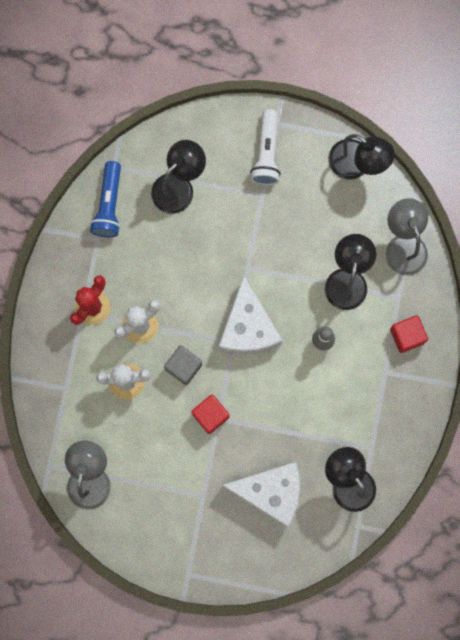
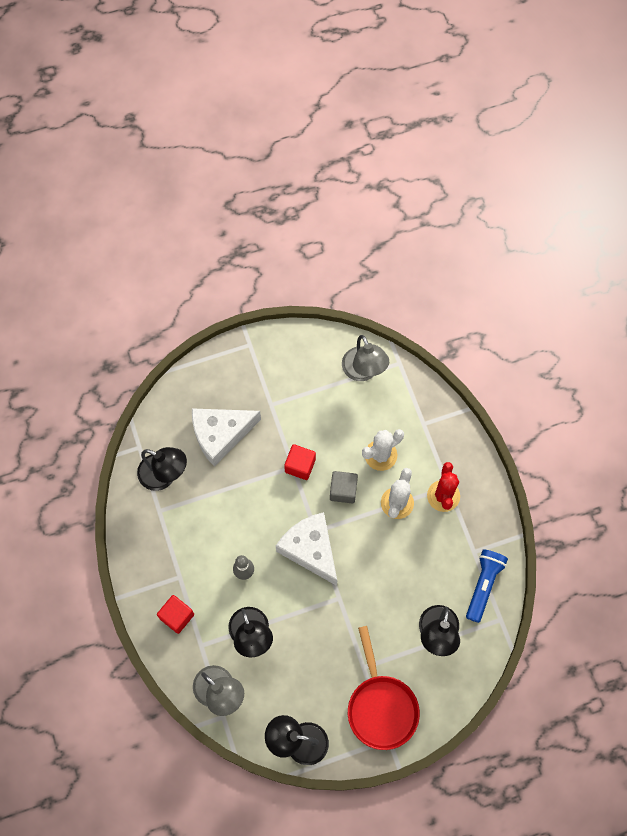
camera: 150 degrees right, 10 degrees down
blue flashlight [90,161,121,237] -> blue flashlight turned 45 degrees clockwise [466,549,508,623]
white flashlight [250,109,281,185] -> red pan [348,626,420,750]

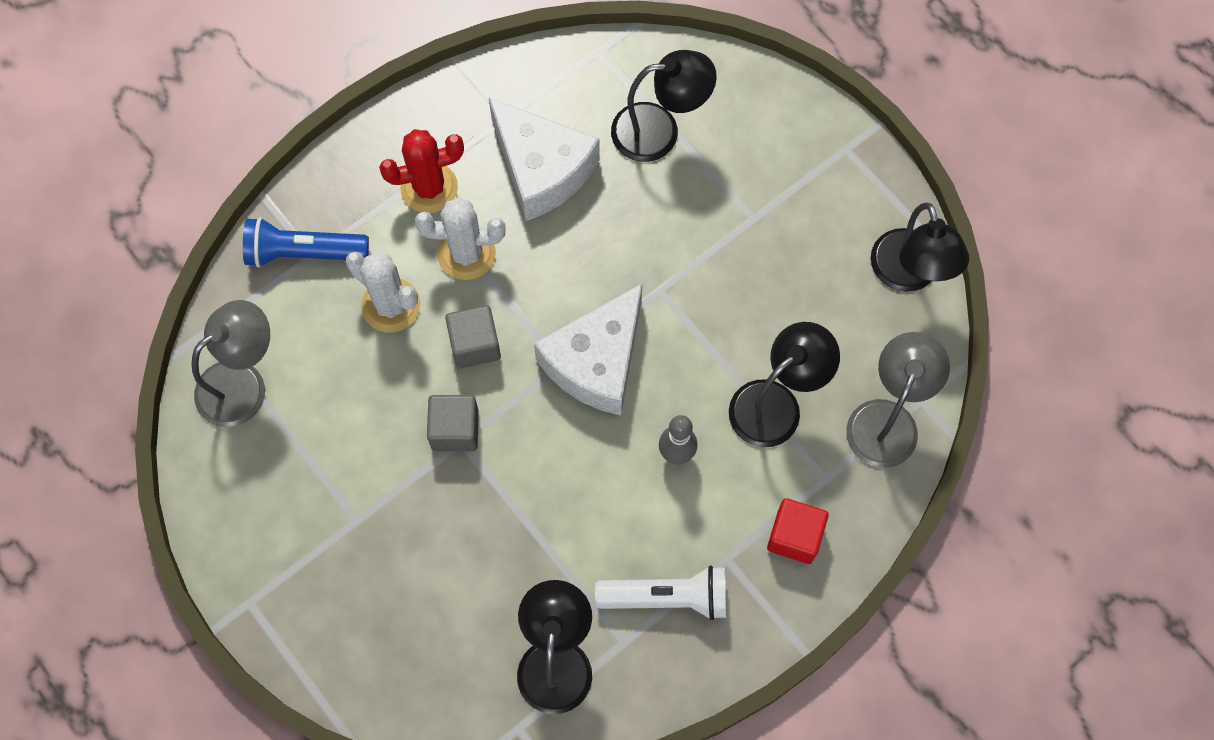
camera: 110 degrees left, 0 degrees up
white cheese [192,408,261,467] -> white cheese moved to [488,97,600,221]
red cube [284,444,316,480] -> grey cube [427,395,479,451]
red pan [348,626,420,750] -> none
blue flashlight [466,549,508,623] -> blue flashlight moved to [243,217,369,268]
none -> white flashlight [595,566,726,620]

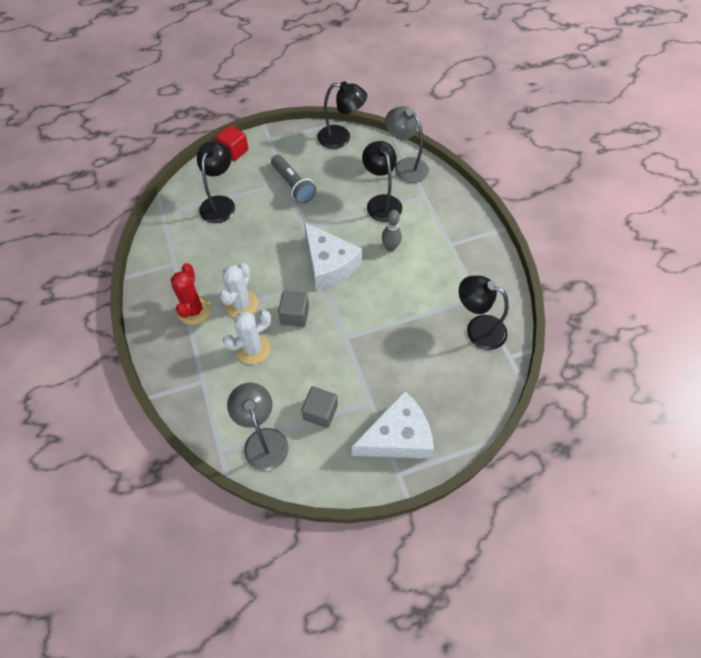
camera: 70 degrees left, 10 degrees down
blue flashlight [243,217,369,268] -> none
grey cube [427,395,479,451] -> grey cube moved to [302,386,338,428]
white cheese [488,97,600,221] -> white cheese moved to [352,390,434,459]
white flashlight [595,566,726,620] -> none
red cube [767,498,829,564] -> red cube moved to [216,125,249,161]
none -> grey flashlight [271,155,316,204]

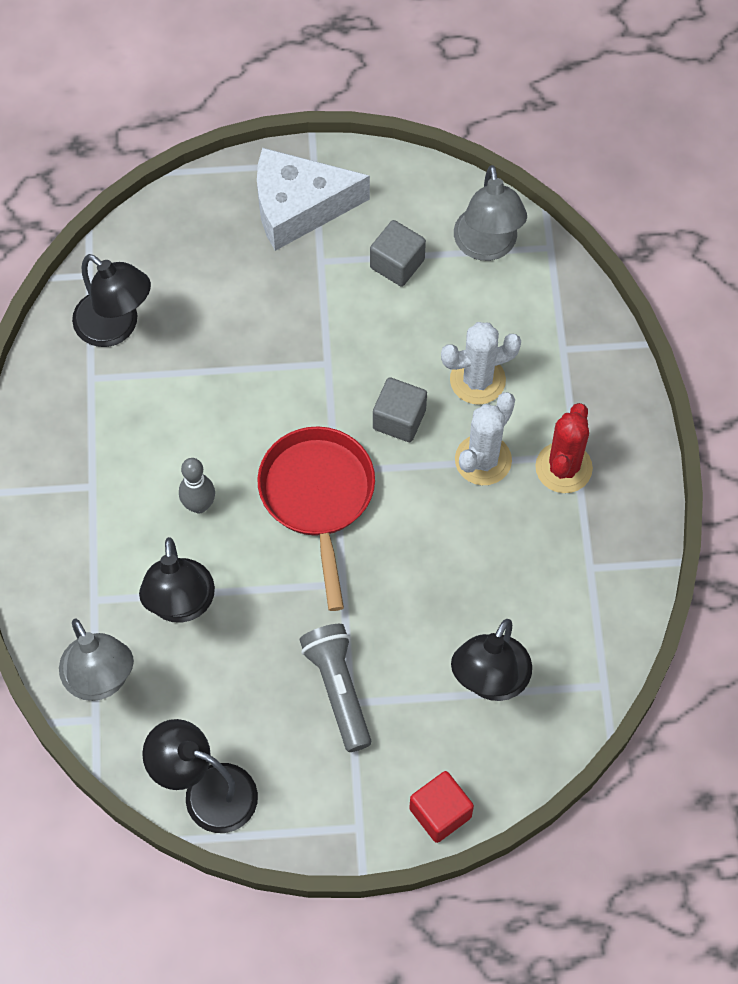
camera: 165 degrees left, 5 degrees up
white cheese [304,222,362,291] -> red pan [257,426,375,611]

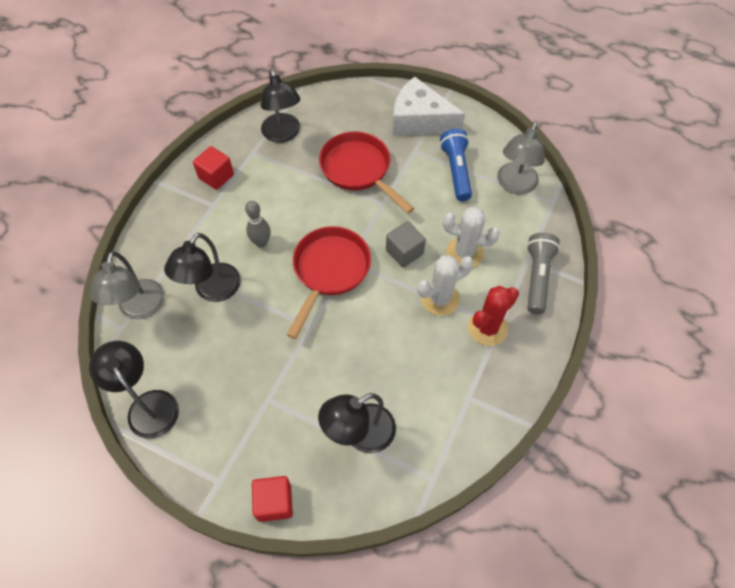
camera: 30 degrees right, 5 degrees down
grey flashlight [299,624,371,752] -> grey flashlight moved to [527,233,560,314]
grey cube [370,220,426,287] -> blue flashlight [440,129,472,201]
none -> red cube [193,146,234,190]
none -> red pan [319,131,414,214]

